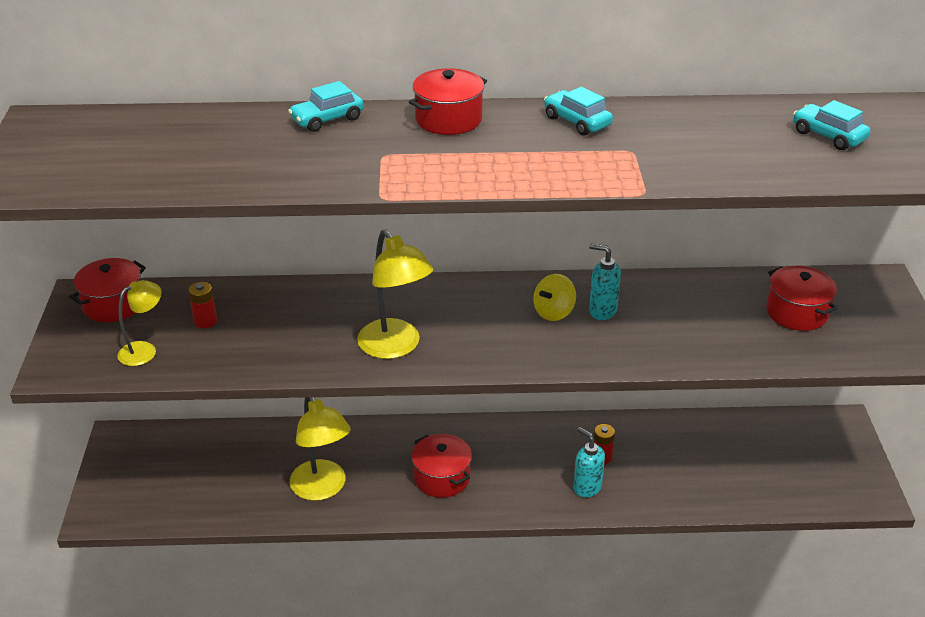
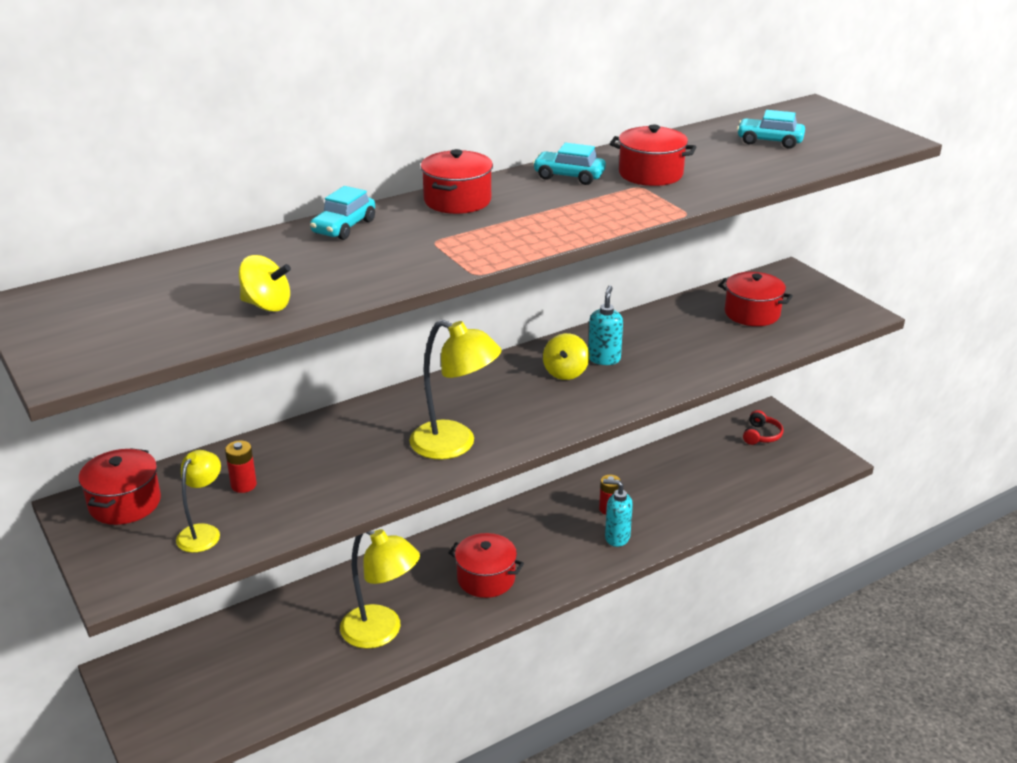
camera: 30 degrees left, 5 degrees down
turquoise soap dispenser [589,244,621,320] -> turquoise soap dispenser turned 105 degrees clockwise [588,286,623,365]
none -> yellow spinning top [239,255,291,312]
none -> red pot [610,125,696,186]
none -> red headphones [743,410,783,445]

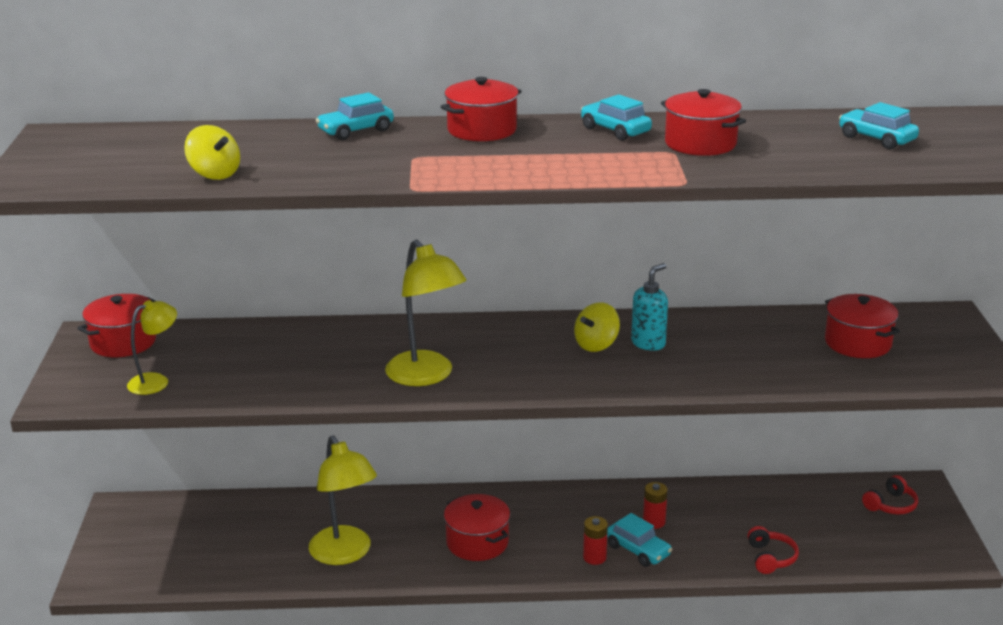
camera: 30 degrees right, 5 degrees down
red battery [225,440,257,493] -> red battery moved to [583,516,608,565]
turquoise soap dispenser [603,479,633,547] -> turquoise car [607,513,673,567]
none -> red headphones [747,526,799,574]

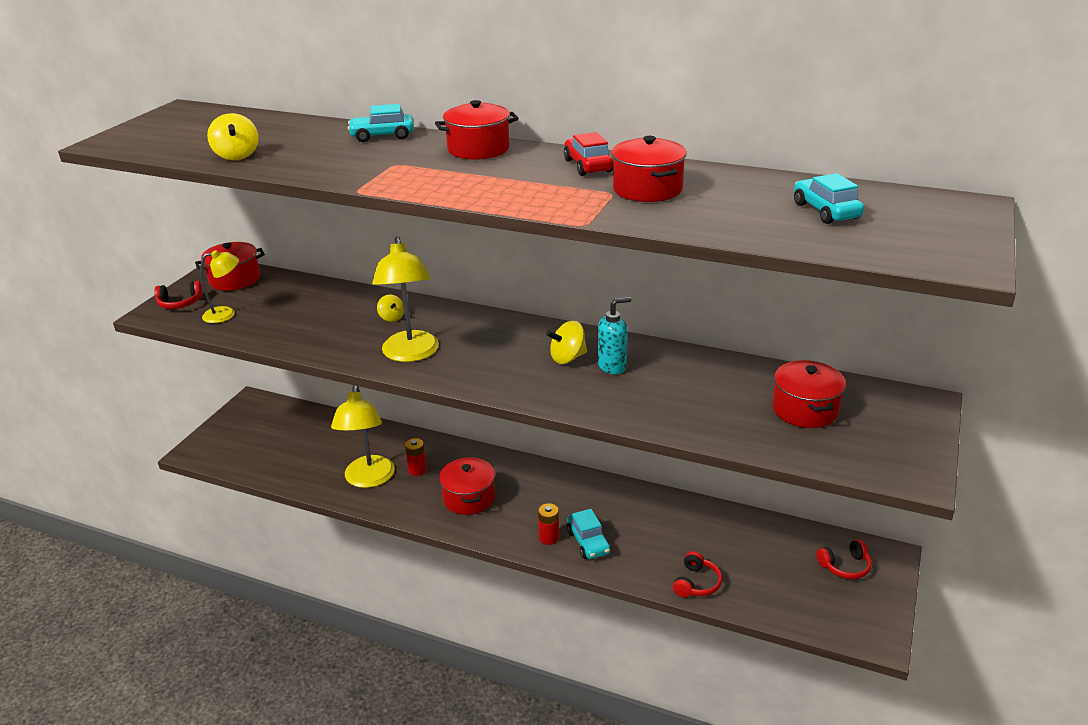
camera: 25 degrees right, 5 degrees up
turquoise car [581,94,652,141] -> red car [564,132,613,176]
red battery [643,482,668,529] -> red battery moved to [405,438,427,476]
none -> red headphones [154,281,203,309]
none -> yellow spinning top [377,294,404,322]

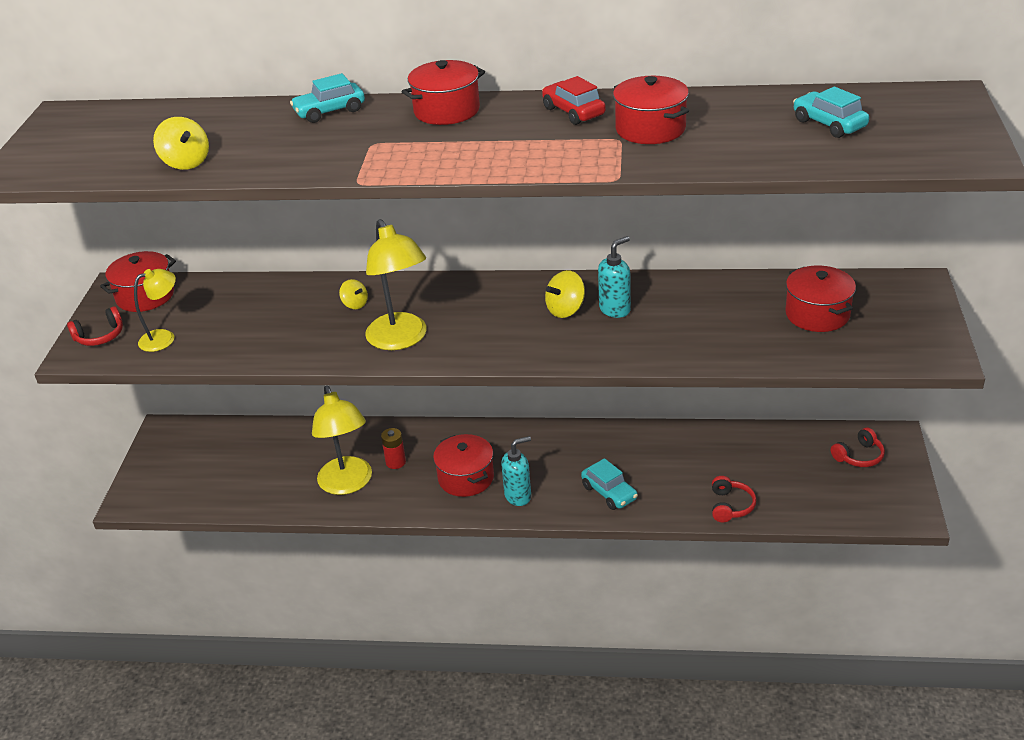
camera: 15 degrees left, 5 degrees up
red battery [538,503,559,545] -> none
none -> turquoise soap dispenser [501,436,531,506]

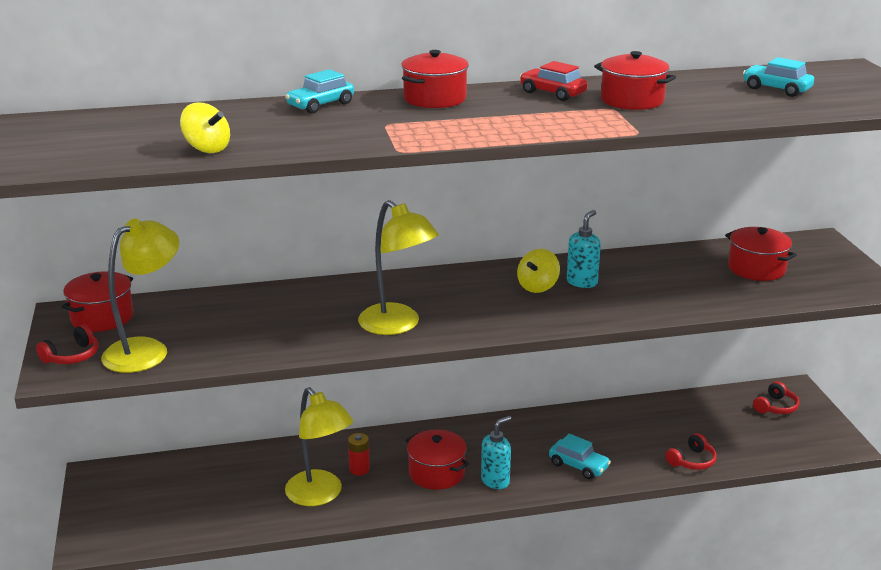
camera: 20 degrees left, 10 degrees down
yellow lamp [134,269,176,352] -> yellow lamp [101,219,179,373], size x1.68
yellow spinning top [339,279,368,309] -> none
red headphones [712,476,756,522] -> red headphones turned 60 degrees clockwise [666,433,717,470]

